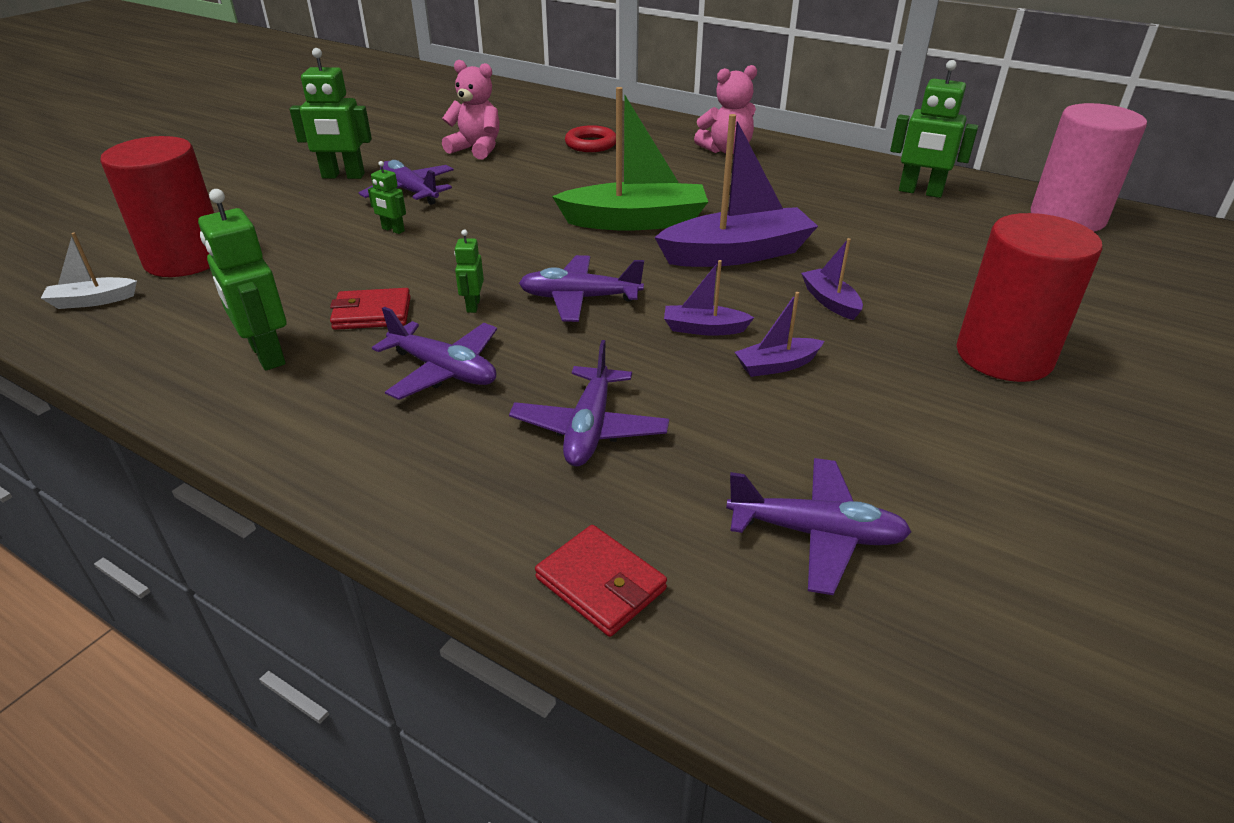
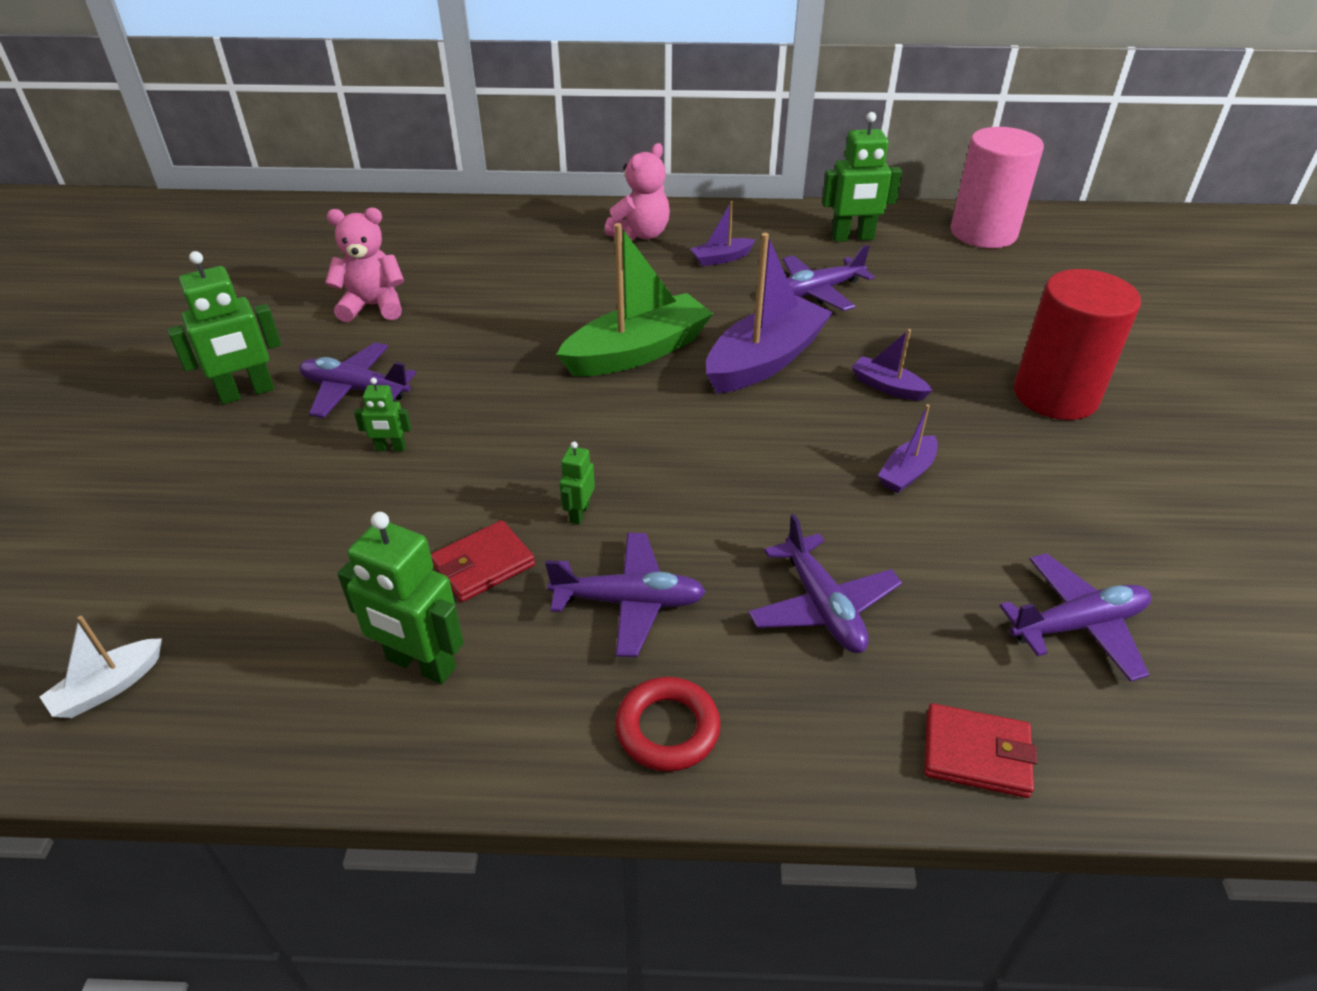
camera: 30 degrees left, 5 degrees up
red cylinder [100,136,214,277] -> none
green robot [454,230,484,313] -> green robot turned 45 degrees clockwise [559,442,595,525]
purple plane [519,255,644,322] -> purple plane moved to [783,245,875,311]
red ring [565,125,616,152] -> red ring moved to [615,677,721,772]
purple boat [664,260,755,336] -> purple boat moved to [690,201,755,266]

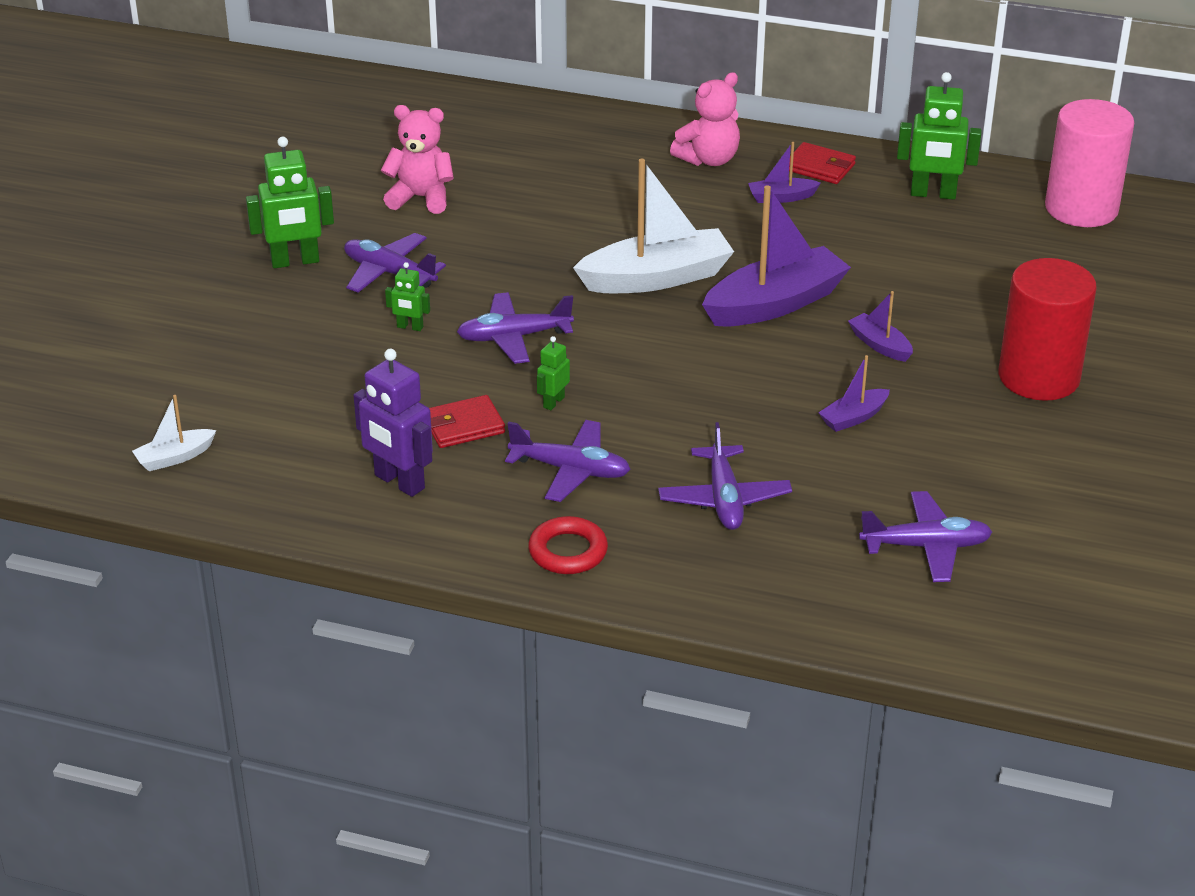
camera: 15 degrees right, 5 degrees down
green robot [337,512,464,684] -> purple robot [353,349,433,497]
green boat [556,223,713,376] -> white boat [573,159,734,293]
purple plane [783,245,875,311] -> purple plane moved to [457,292,574,364]
red wallet [924,703,1037,798] -> red wallet moved to [789,142,856,184]

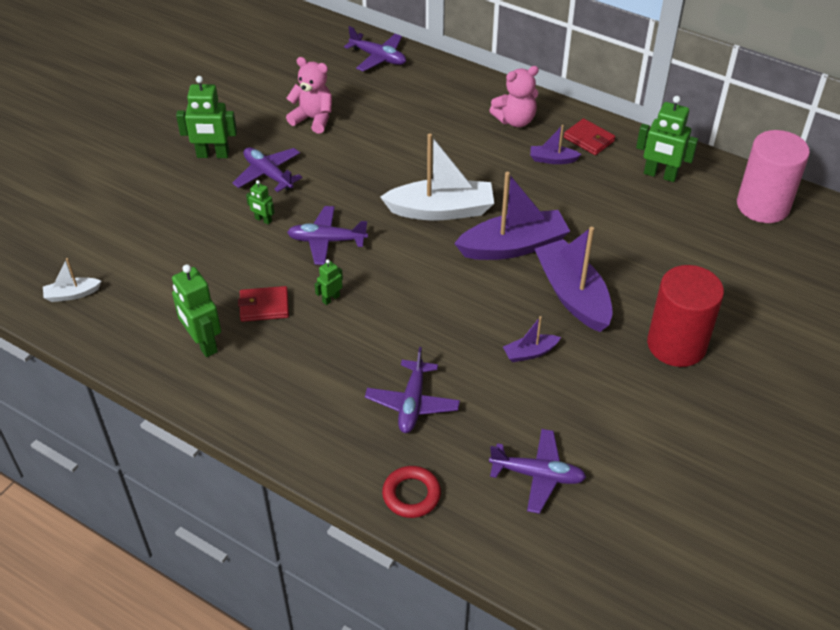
camera: 15 degrees right, 10 degrees up
purple robot [353,349,433,497] -> green robot [172,264,221,357]
purple plane [505,420,631,502] -> purple plane moved to [344,26,406,72]
red ring [528,516,608,574] -> red ring moved to [382,466,441,518]
purple boat [848,291,913,362] -> purple boat [535,227,613,332], size x2.10

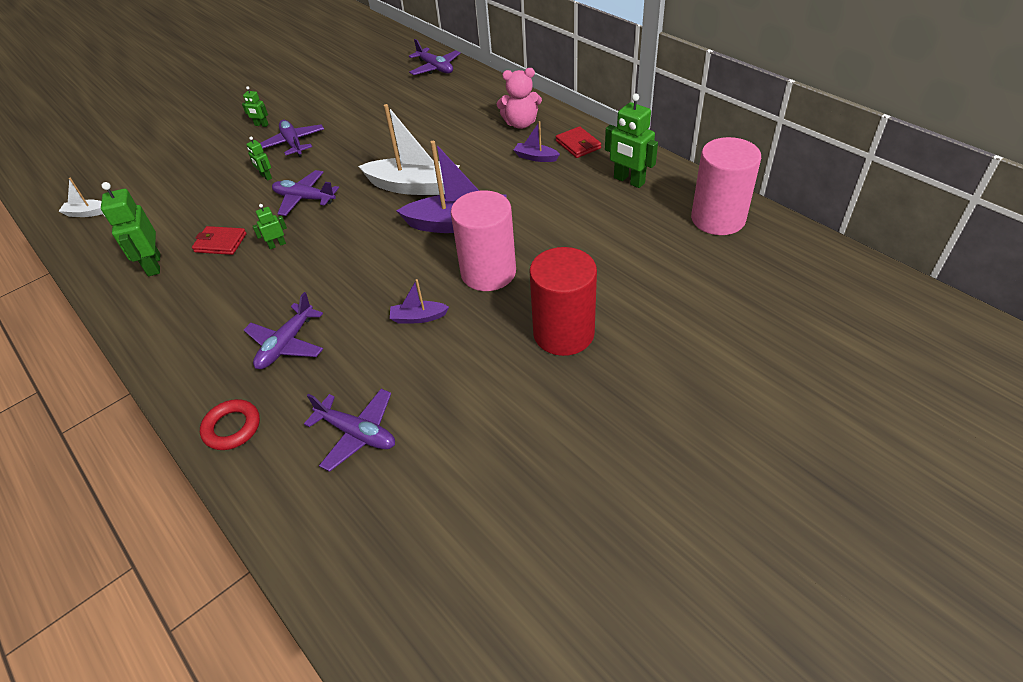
camera: 20 degrees right, 0 degrees up
green robot [176,76,237,158] -> green robot [242,86,269,127], size x0.52
pink teddy bear [286,57,332,134] -> none
purple boat [535,227,613,332] -> pink cylinder [451,190,516,291]

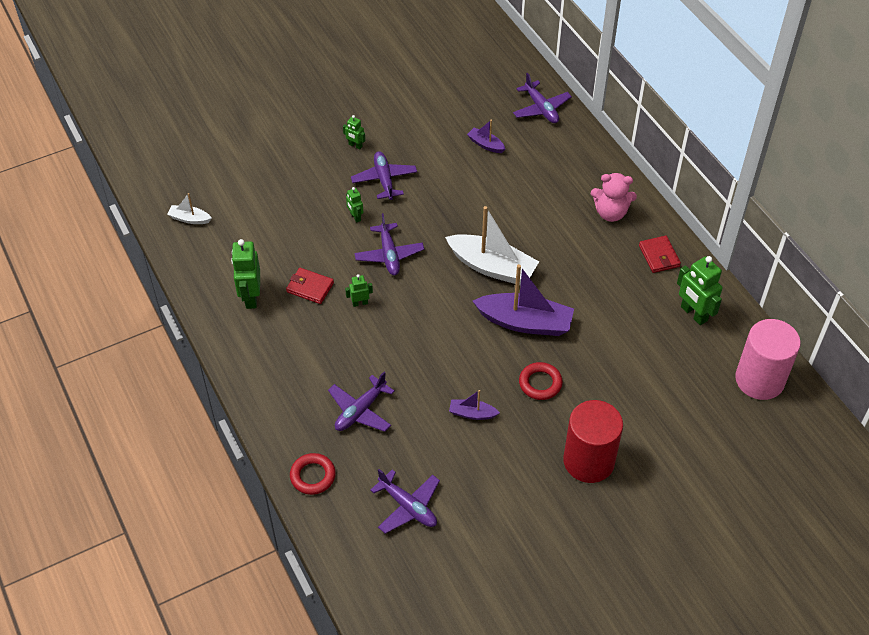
camera: 10 degrees right, 5 degrees up
purple plane [272,170,339,216] -> purple plane turned 135 degrees counterclockwise [354,213,424,275]
pink cylinder [451,190,516,291] -> red ring [519,362,563,400]
purple boat [514,121,560,162] -> purple boat moved to [467,120,505,153]

